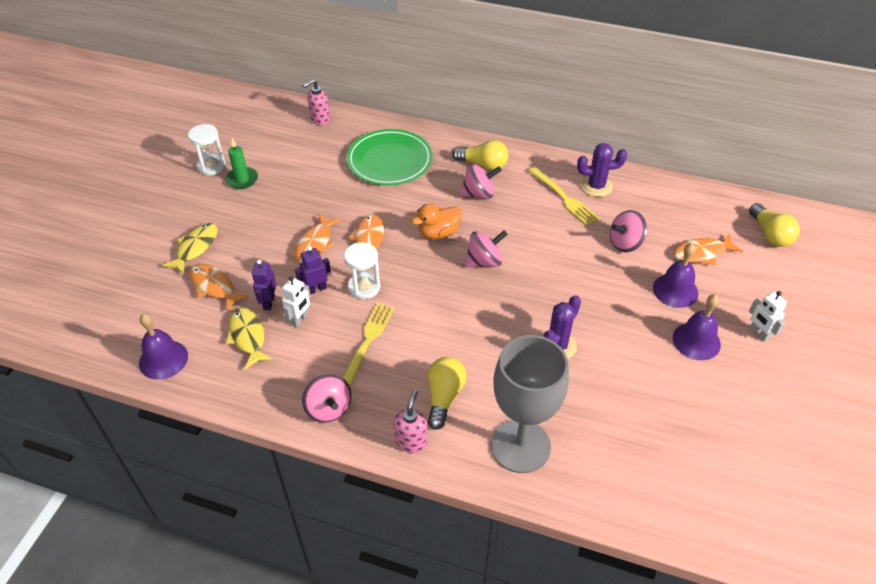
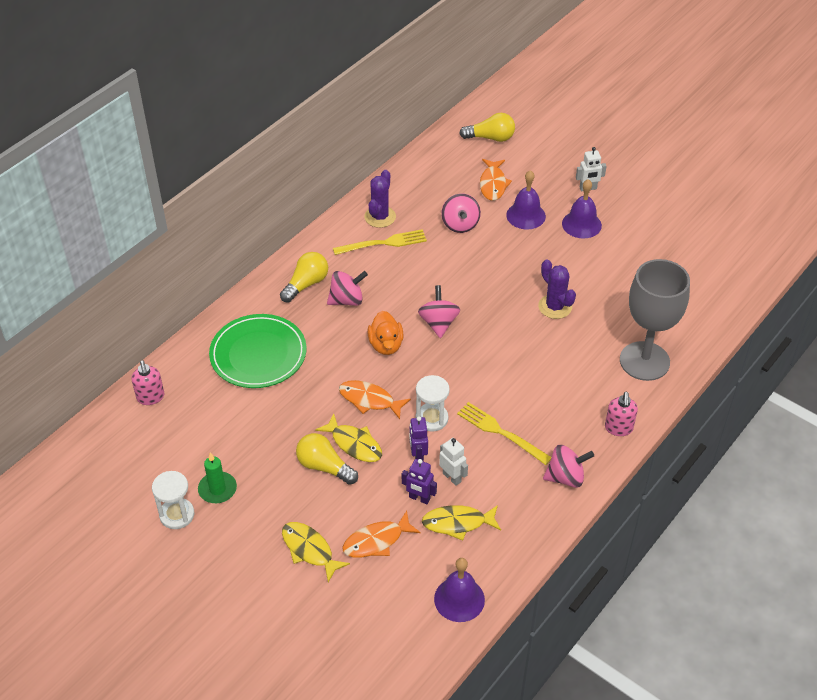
camera: 70 degrees left, 0 degrees up
orange fish [294,214,341,263] -> yellow fish [315,413,382,462]
pink soap dispenser [394,390,428,453] -> pink soap dispenser turned 120 degrees counterclockwise [605,392,638,436]
yellow light bulb [428,357,467,430] -> yellow light bulb moved to [296,433,358,485]
pink spinning top [459,164,502,199] -> pink spinning top turned 60 degrees clockwise [327,271,368,306]

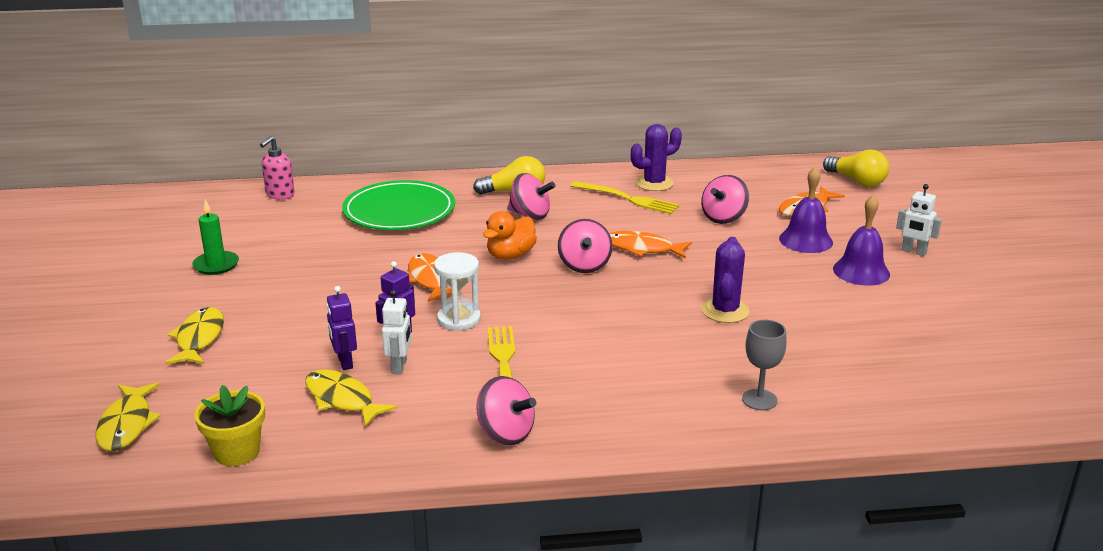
camera: 45 degrees right, 20 degrees down
white hourglass [152,471,194,529] -> none
yellow light bulb [296,433,358,485] -> none
yellow fish [315,413,382,462] -> yellow fish moved to [96,383,161,451]
orange fish [342,511,421,558] -> orange fish moved to [610,231,692,259]
pink spinning top [418,285,460,338] -> pink spinning top turned 135 degrees clockwise [558,219,613,273]
purple bell [434,558,485,622] -> yellow flower pot [194,385,265,466]
pink soap dispenser [605,392,638,436] -> none
grey goblet [620,259,690,381] -> grey goblet [742,320,787,410], size x0.45

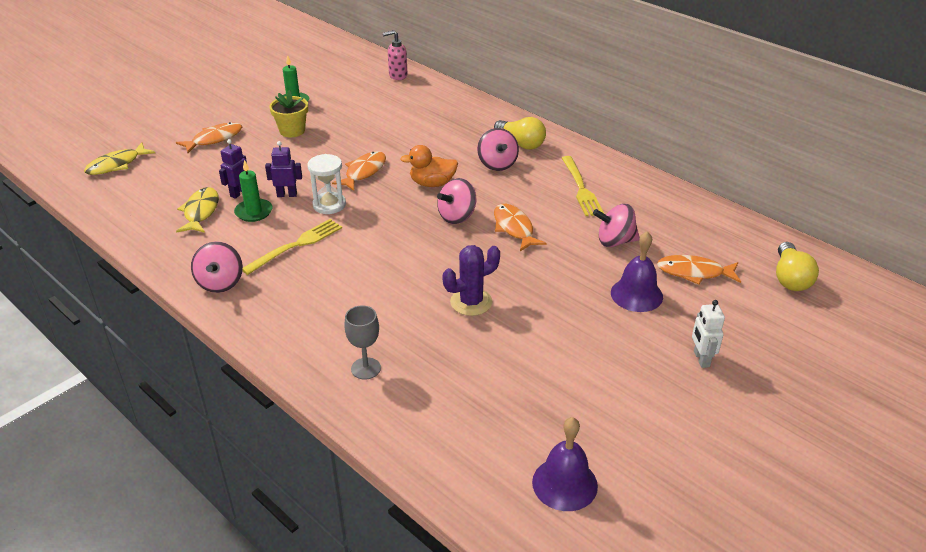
camera: 50 degrees right, 10 degrees up
yellow fish [165,307,224,364] -> orange fish [176,122,242,153]
yellow flower pot [194,385,265,466] -> yellow flower pot moved to [269,90,308,137]
green plate [342,180,455,230] -> none
white robot [382,290,411,374] -> green candle [234,160,273,222]
purple cactus [631,124,682,191] -> none
purple bell [833,195,890,285] -> purple bell moved to [532,417,598,511]

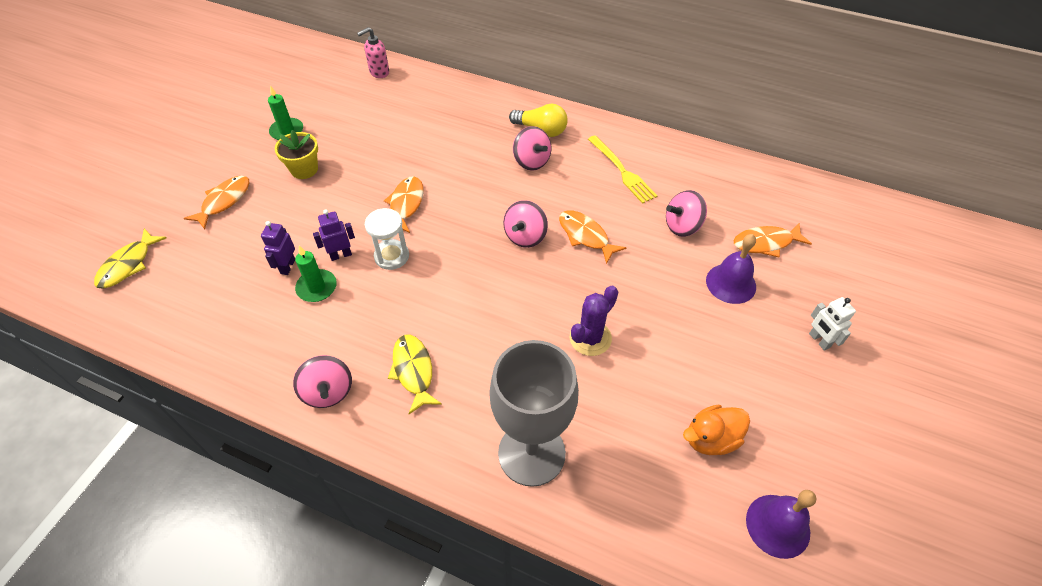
camera: 20 degrees left, 15 degrees up
yellow fish [176,187,219,233] -> yellow fish moved to [388,335,442,414]
yellow fork [243,219,342,275] -> none
grey goblet [344,305,381,379] -> grey goblet [489,340,579,487], size x2.20
orange duck [400,145,458,187] -> orange duck moved to [683,405,750,455]
yellow light bulb [776,242,819,291] -> none

